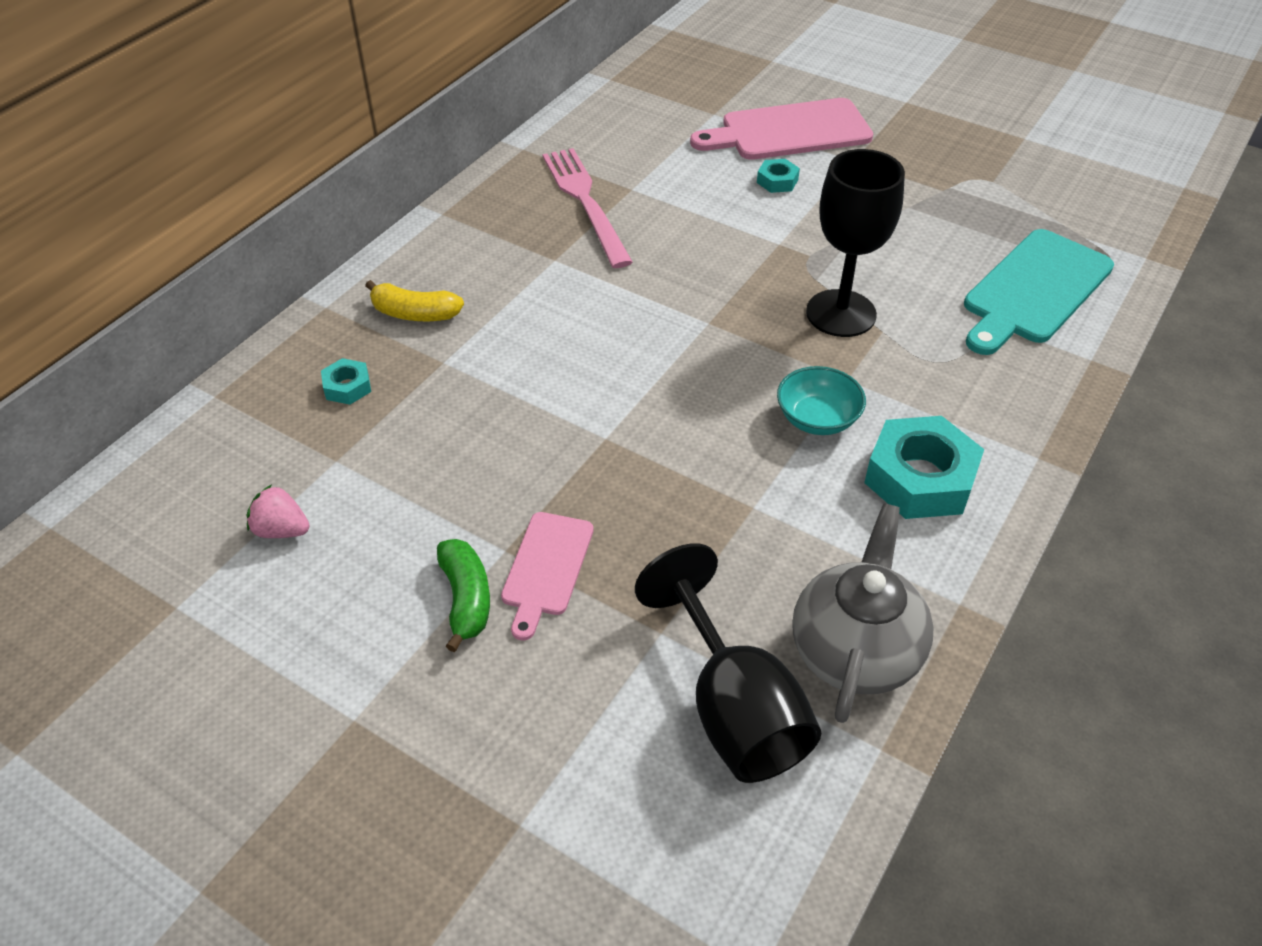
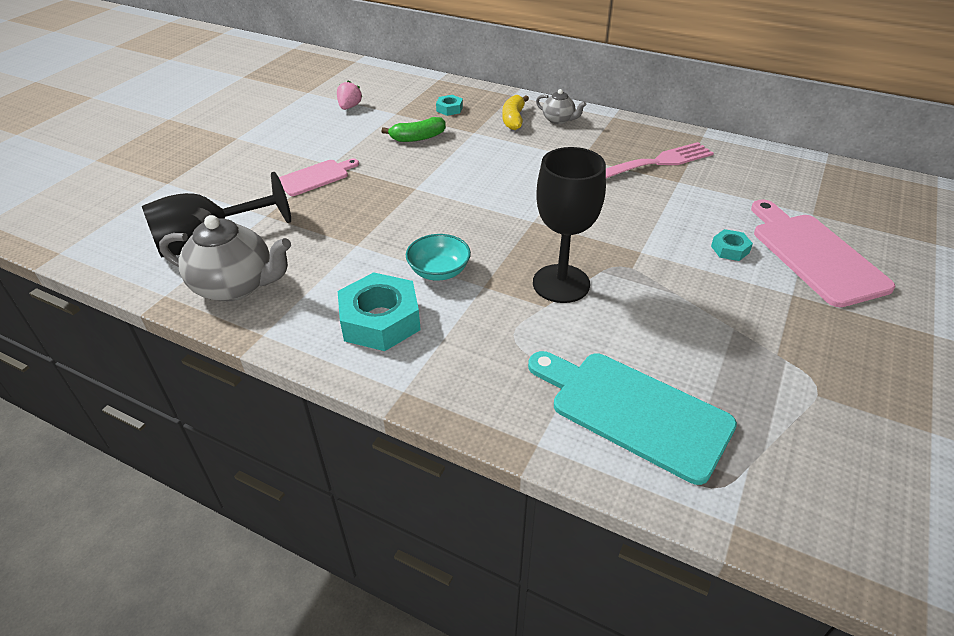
camera: 85 degrees right, 5 degrees down
green banana [437,539,490,652] -> green banana moved to [381,117,446,142]
pink cutting board [501,512,594,641] -> pink cutting board turned 135 degrees clockwise [279,159,359,196]
none -> grey teapot [536,89,586,124]

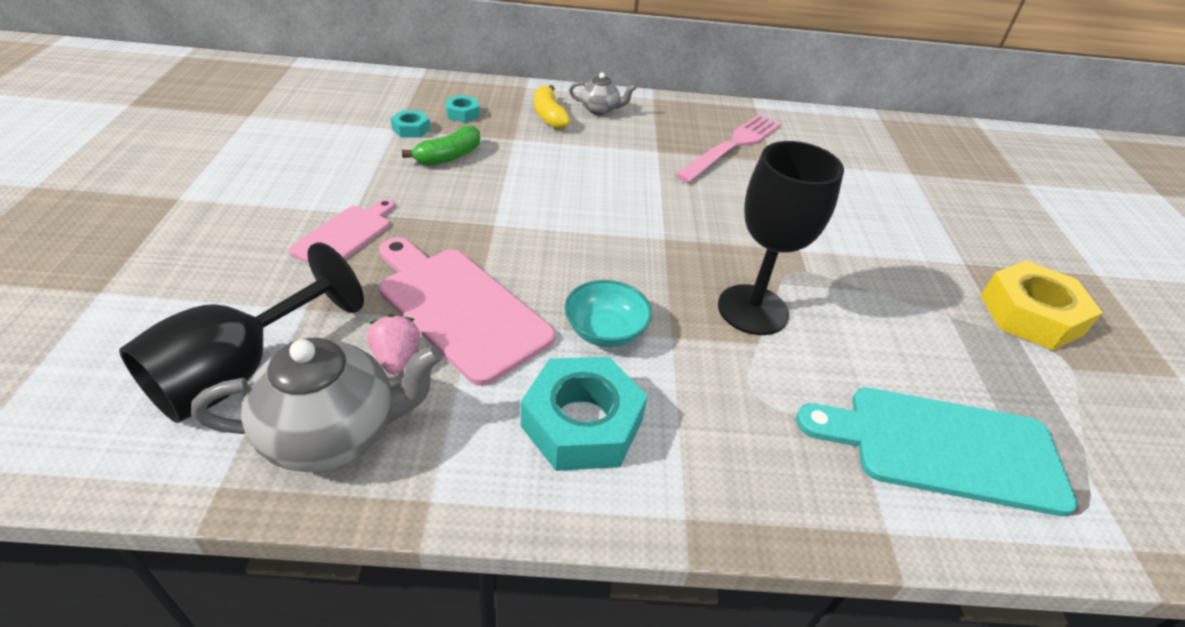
camera: 30 degrees left, 0 degrees up
pink strawberry [337,80,362,110] -> pink strawberry moved to [367,314,420,375]
turquoise nut [711,229,753,261] -> turquoise nut moved to [391,110,430,138]
pink cutting board [751,199,896,307] -> pink cutting board moved to [379,237,555,386]
none -> yellow nut [980,261,1103,350]

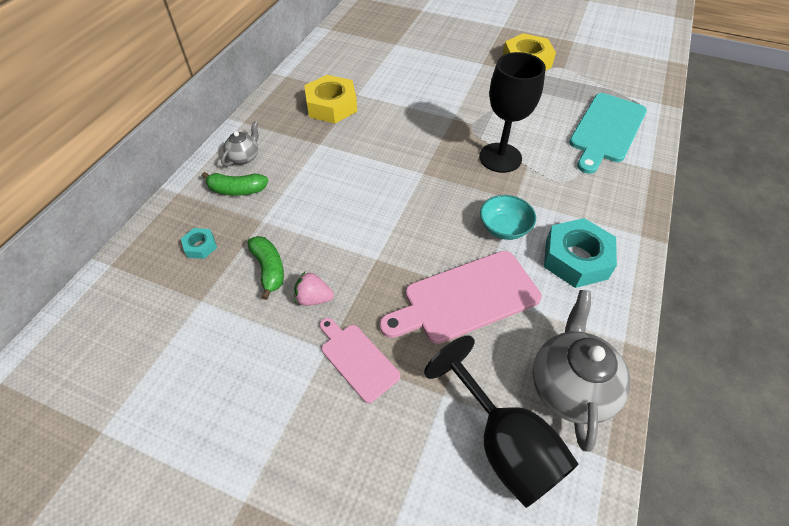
camera: 65 degrees left, 10 degrees up
pink strawberry [367,314,420,375] -> pink strawberry moved to [294,271,334,306]
turquoise nut [391,110,430,138] -> none
yellow banana [534,85,571,129] -> green banana [202,172,268,196]
pink fork [675,114,782,183] -> yellow nut [304,75,357,123]

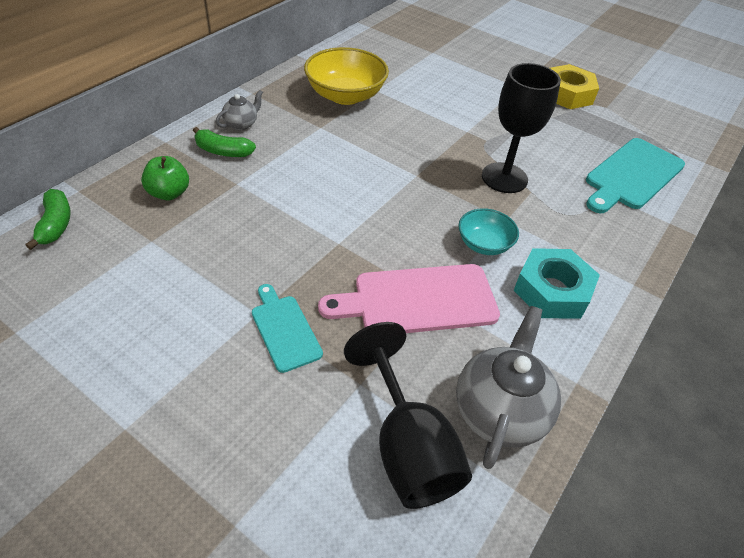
camera: 10 degrees right, 5 degrees down
turquoise nut [181,228,217,259] -> green apple [141,156,189,200]
green banana [247,236,284,300] -> green banana moved to [25,189,71,250]
pink strawberry [294,271,334,306] -> none
yellow nut [304,75,357,123] -> yellow bowl [304,47,389,105]
pink cutting board [320,318,400,403] -> turquoise cutting board [252,284,323,373]

